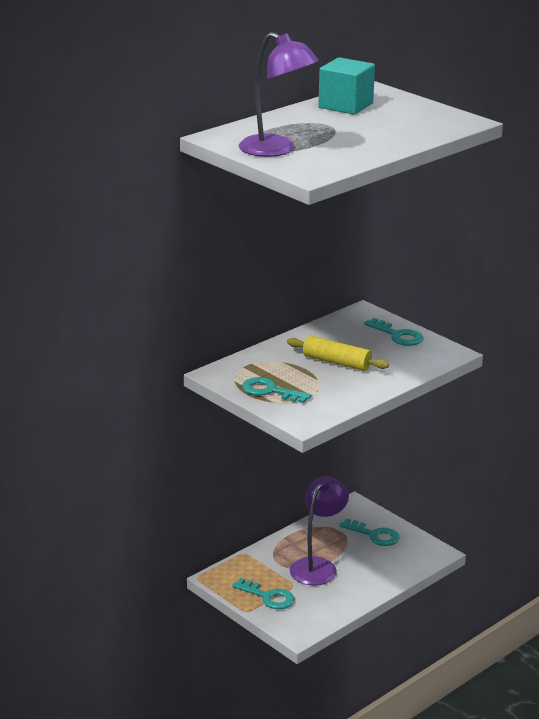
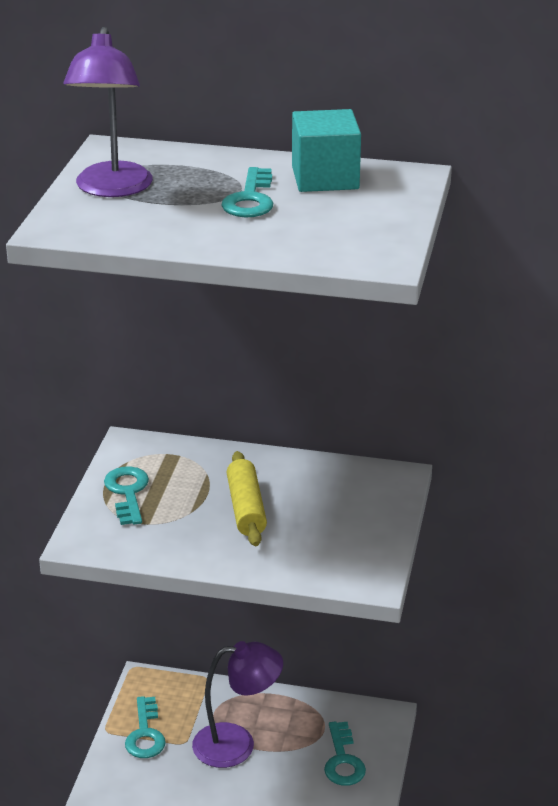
camera: 55 degrees right, 5 degrees up
turquoise key [364,318,423,346] -> turquoise key moved to [221,167,273,218]

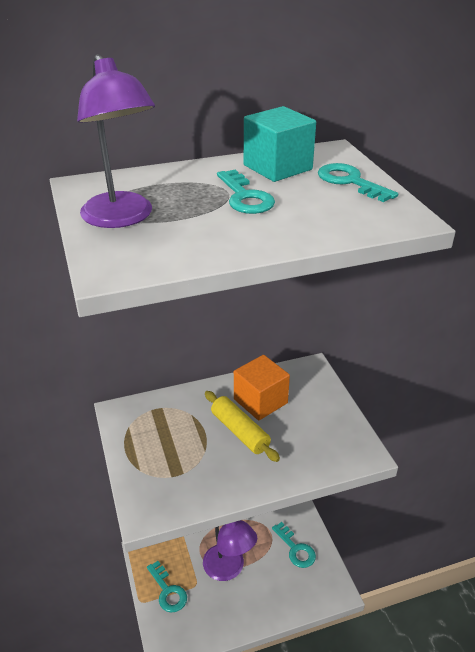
camera: 30 degrees left, 5 degrees up
turquoise key [104,466,149,525] -> turquoise key moved to [318,163,398,202]
purple lamp [192,641,283,768] -> purple lamp turned 90 degrees clockwise [203,520,257,581]
none -> orange cube [234,355,290,421]

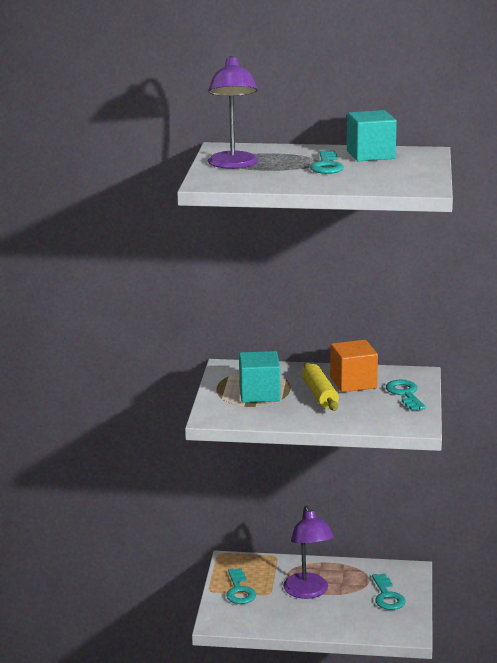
camera: 25 degrees right, 15 degrees down
turquoise key [318,163,398,202] -> turquoise key moved to [386,379,426,411]
none -> turquoise cube [239,351,280,403]

